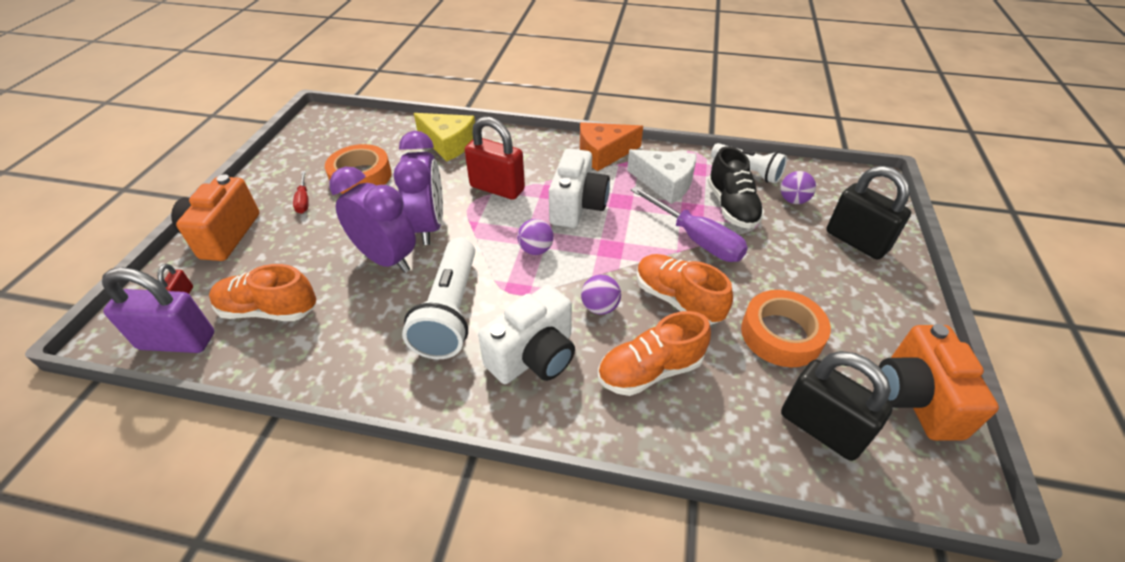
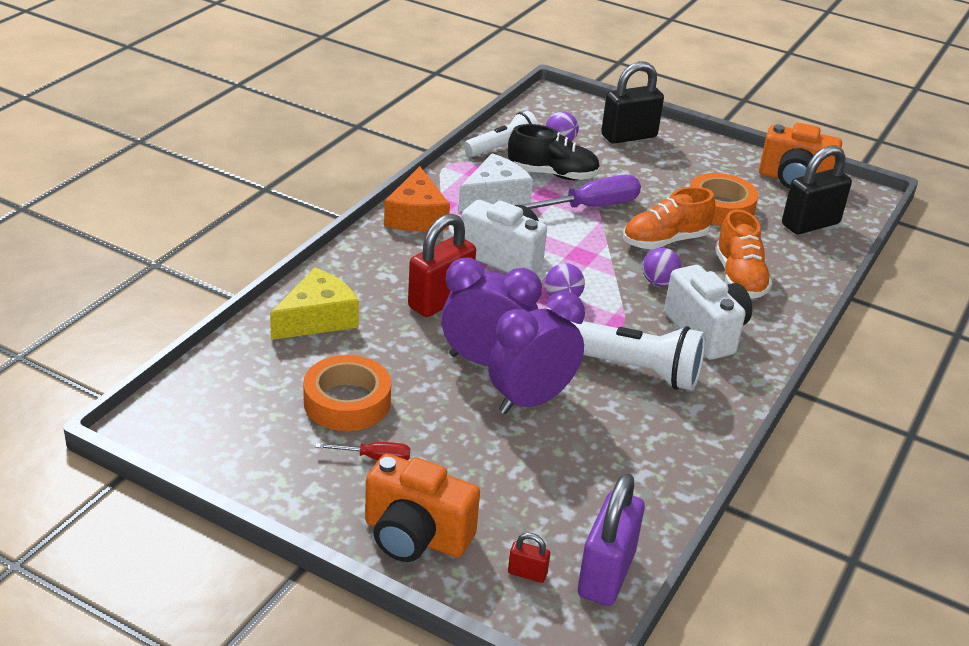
camera: 75 degrees left, 10 degrees down
orange shoe [209,264,316,321] -> none

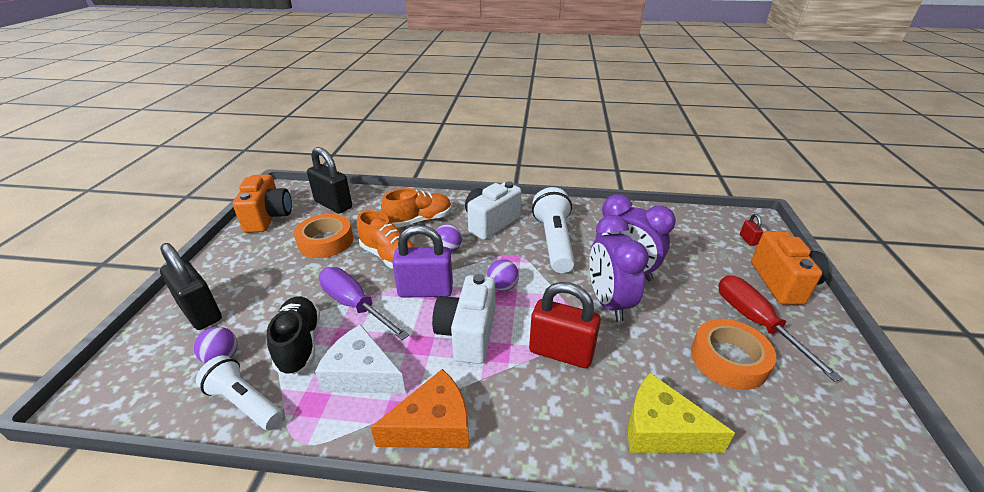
camera: 110 degrees left, 0 degrees up
red screwdriver [315,442,410,460] -> red screwdriver [718,275,842,382], size x1.97
purple padlock [578,473,645,606] -> purple padlock moved to [392,225,453,298]

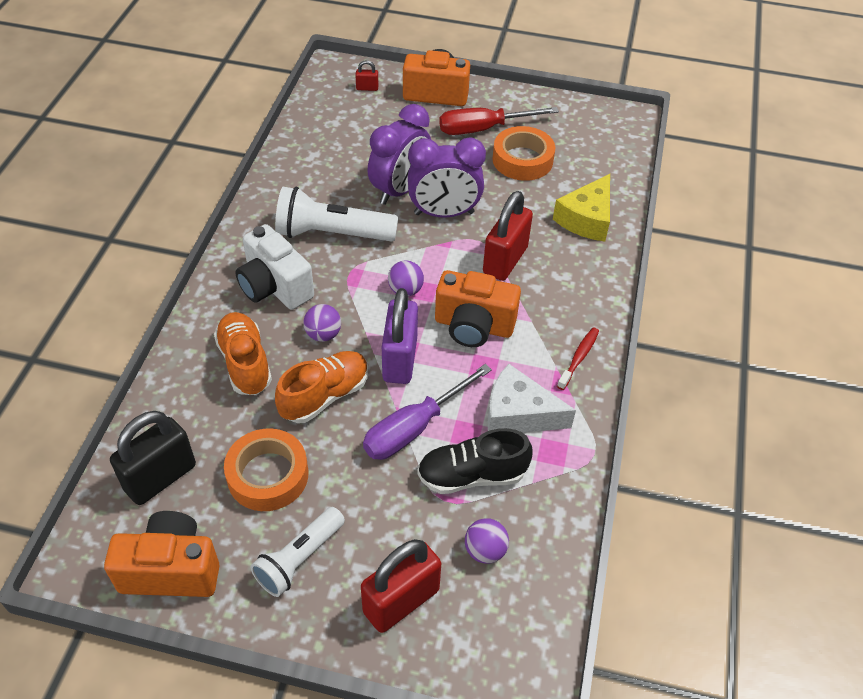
camera: 85 degrees left, 15 degrees up
black padlock [160,243,222,330] -> red padlock [361,539,441,633]
white flashlight [196,355,283,430] -> white flashlight moved to [251,507,345,597]
white cheese [315,324,406,394] -> white cheese turned 75 degrees clockwise [487,364,576,433]
orange cheese [371,369,469,448] -> red toothbrush [557,327,599,390]
white camera [432,274,495,364] -> orange camera [435,270,521,347]

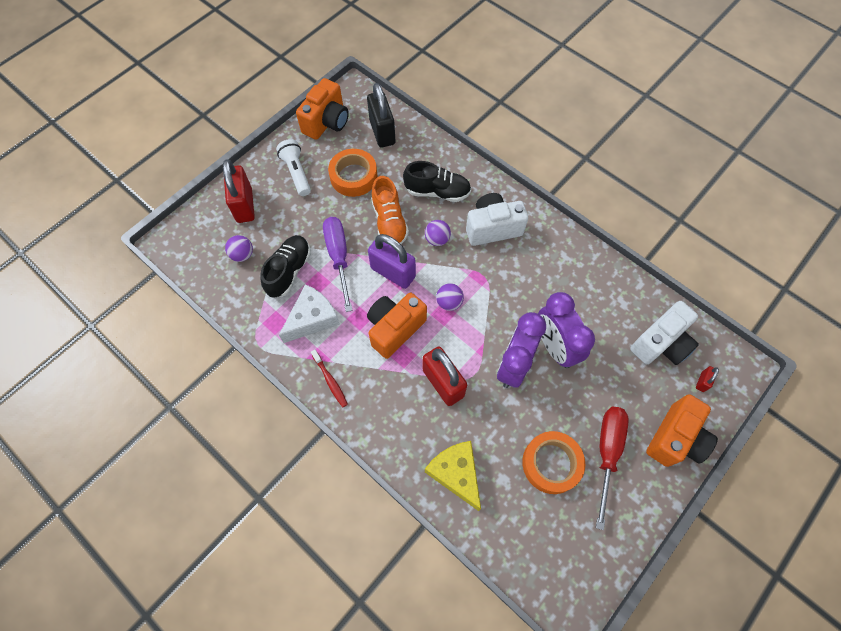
camera: 120 degrees right, 15 degrees up
orange shoe [214,312,272,395] -> black shoe [403,161,471,202]
white flashlight [275,187,398,242] -> none
none -> white camera [630,301,699,365]

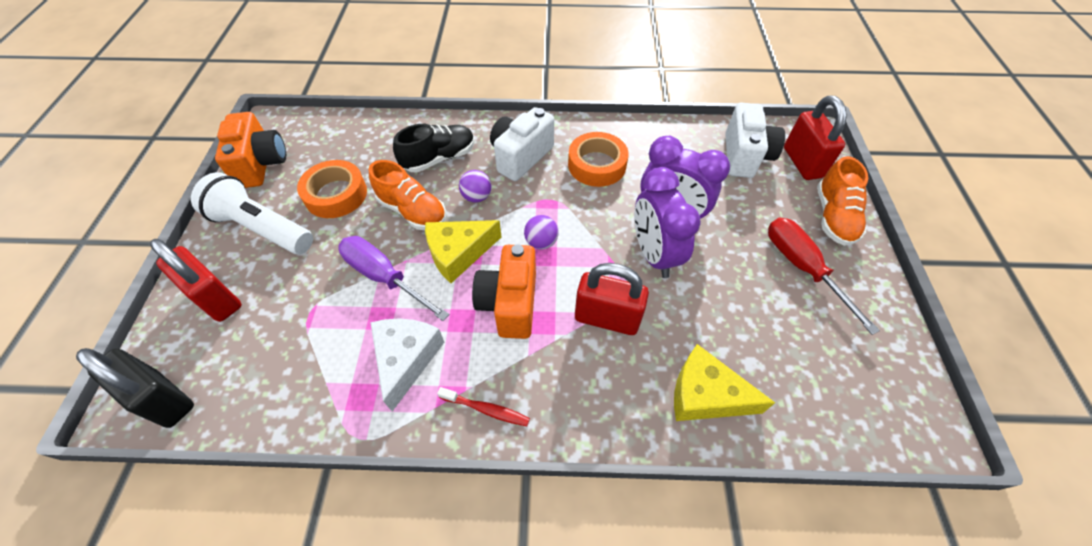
camera: 40 degrees left, 10 degrees down
purple ball [225,235,253,262] -> none
black shoe [260,235,311,298] -> none
white flashlight [276,139,311,196] -> white flashlight [191,172,313,254], size x1.50
black padlock [367,83,395,148] -> black padlock moved to [76,348,194,428]
purple padlock [368,234,416,289] -> yellow cheese [425,220,501,283]
orange tape [522,431,585,494] -> orange tape moved to [568,132,629,187]
orange camera [646,394,718,467] -> orange shoe [817,156,868,246]
red padlock [696,366,719,392] -> red padlock [784,95,847,180], size x2.28

